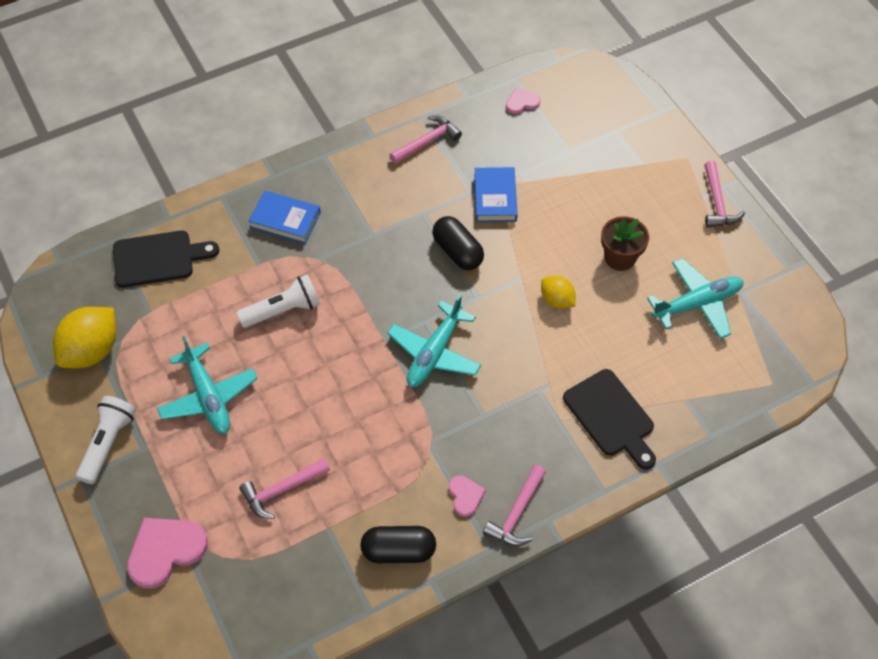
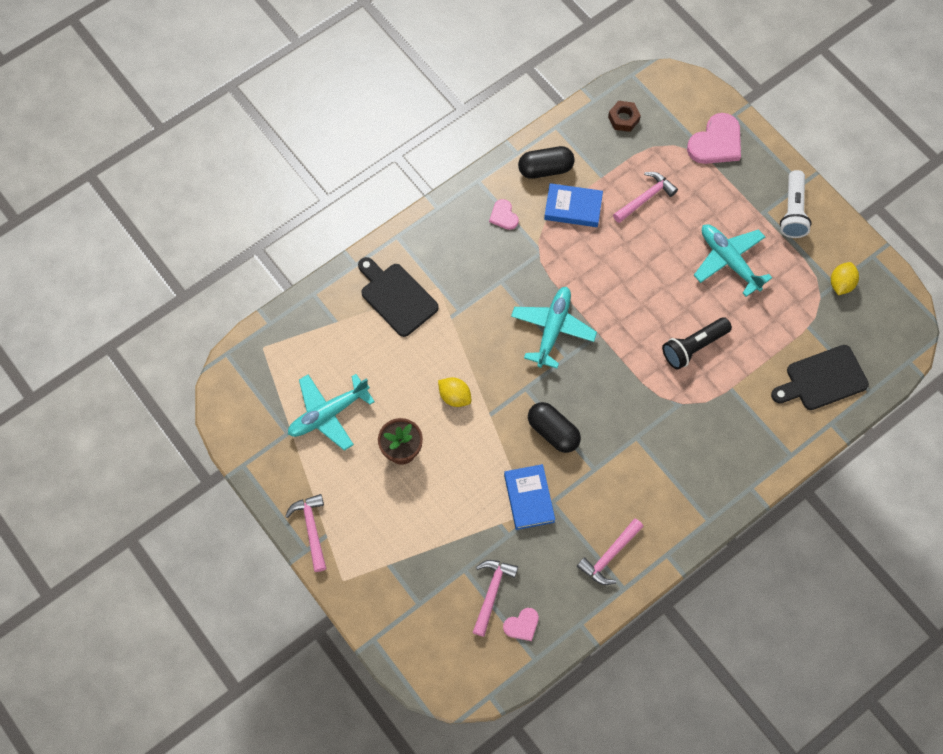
camera: 170 degrees right, 10 degrees up
yellow lemon [53,307,116,368] -> yellow lemon [831,262,859,295], size x0.57
white flashlight [237,274,320,328] -> black flashlight [662,317,732,369]
blue book [249,191,321,244] -> blue book moved to [544,183,603,227]
pink hammer [483,465,546,546] -> pink hammer moved to [473,560,518,637]
none -> brown nut [608,101,641,132]

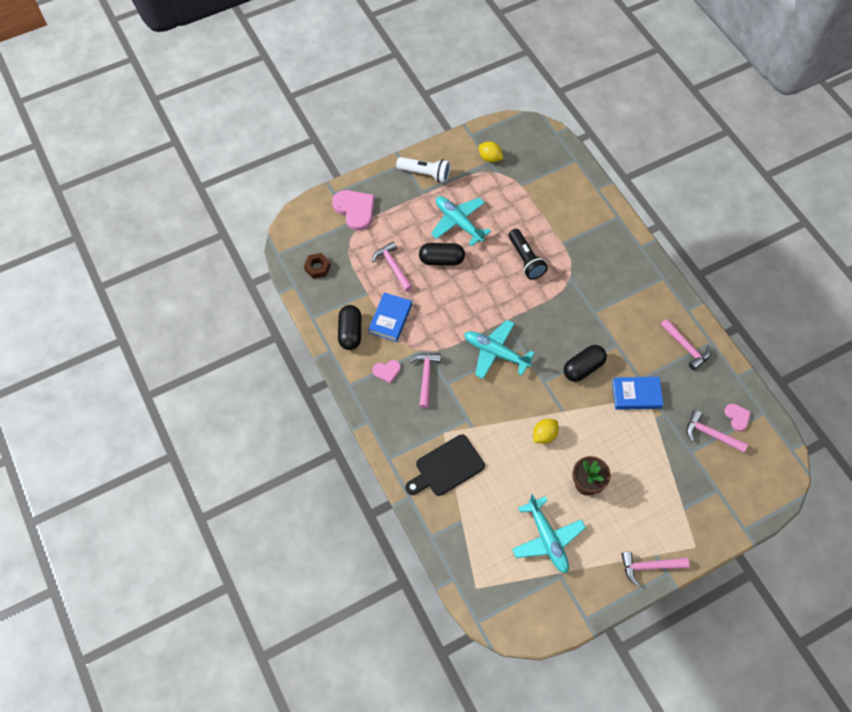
camera: 80 degrees left, 5 degrees down
turquoise plane [694,224,772,297] -> turquoise plane turned 75 degrees clockwise [431,196,491,246]
black cutting board [771,345,869,410] -> none
none -> pink hammer [409,353,441,409]
none -> black capsule [419,243,465,266]

